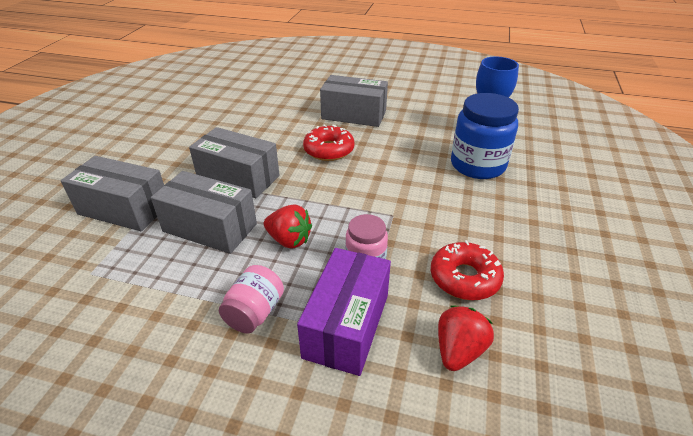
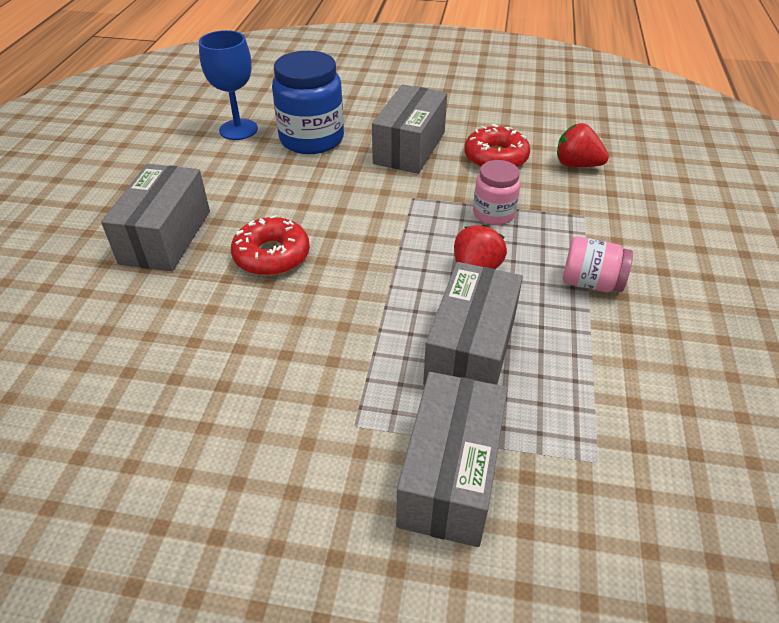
camera: 95 degrees left, 5 degrees up
grey box [189,127,280,198] -> grey box moved to [372,84,447,174]
purple box [297,248,391,376] -> none

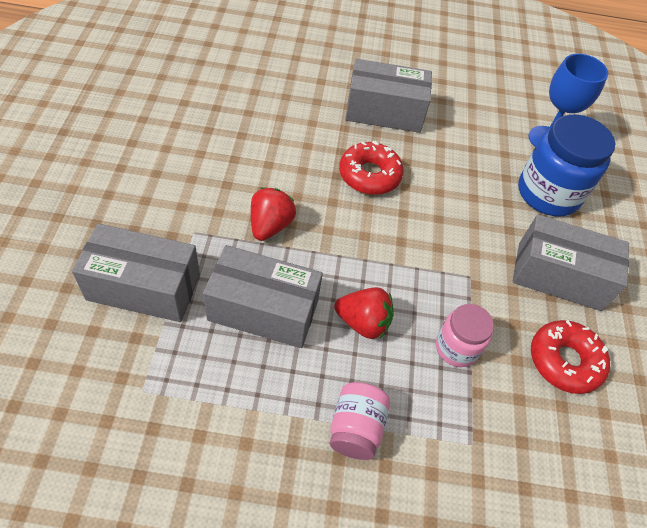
camera: 80 degrees right, 10 degrees up
red strawberry [557,123,609,167] -> red strawberry moved to [251,187,296,241]

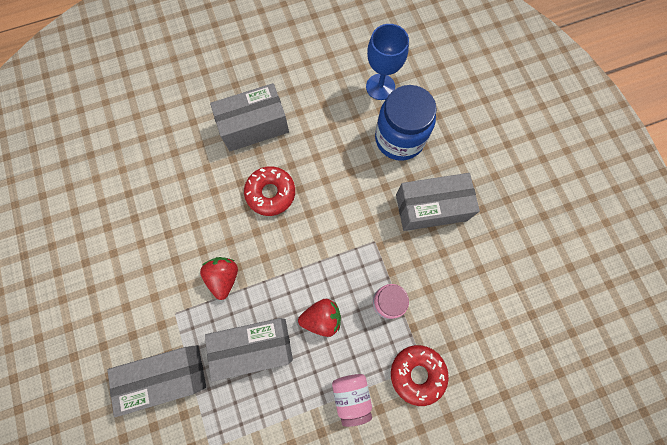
camera: 20 degrees left, 20 degrees up
red donut [531,320,610,394] -> red donut moved to [391,345,449,406]

